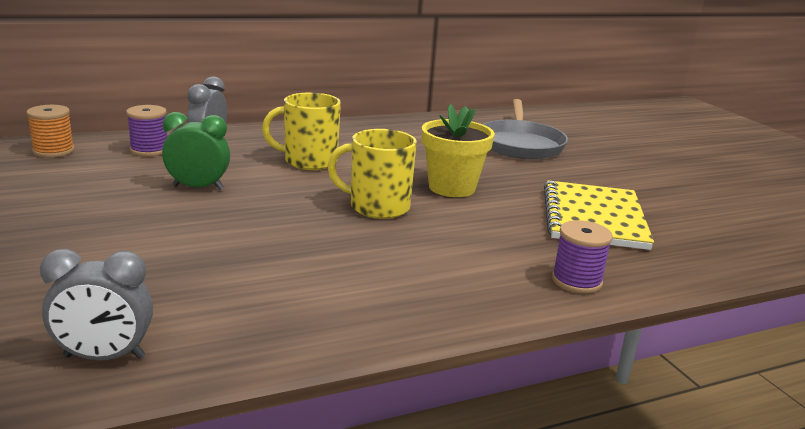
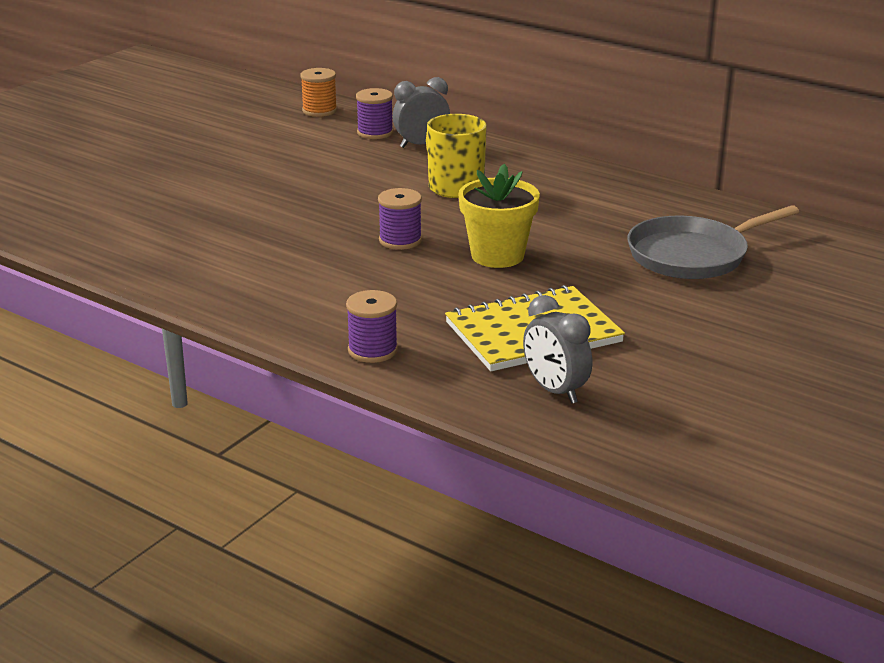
camera: 60 degrees right, 5 degrees up
grey clock [40,249,153,360] -> grey clock moved to [523,295,592,404]
green clock [162,112,230,190] -> none
yellow mug [328,129,417,219] -> purple spool [378,188,422,250]

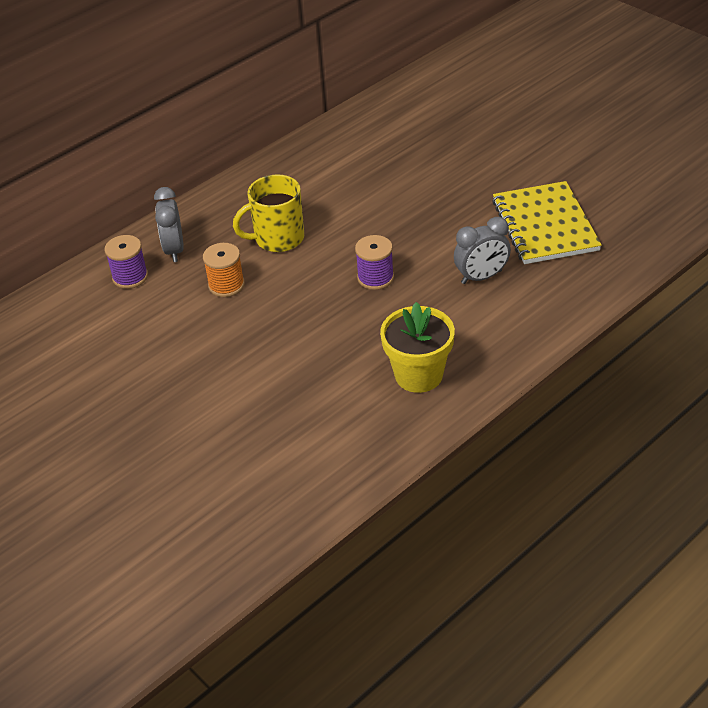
camera: 75 degrees left, 15 degrees up
orange spool [300,68,337,117] -> orange spool moved to [203,243,245,297]
purple spool [346,290,398,363] -> none
yellow flower pot [458,164,540,268] -> yellow flower pot moved to [380,302,455,393]
grey clock [523,295,592,404] -> grey clock moved to [454,217,511,284]
grey pan [627,205,799,279] -> none

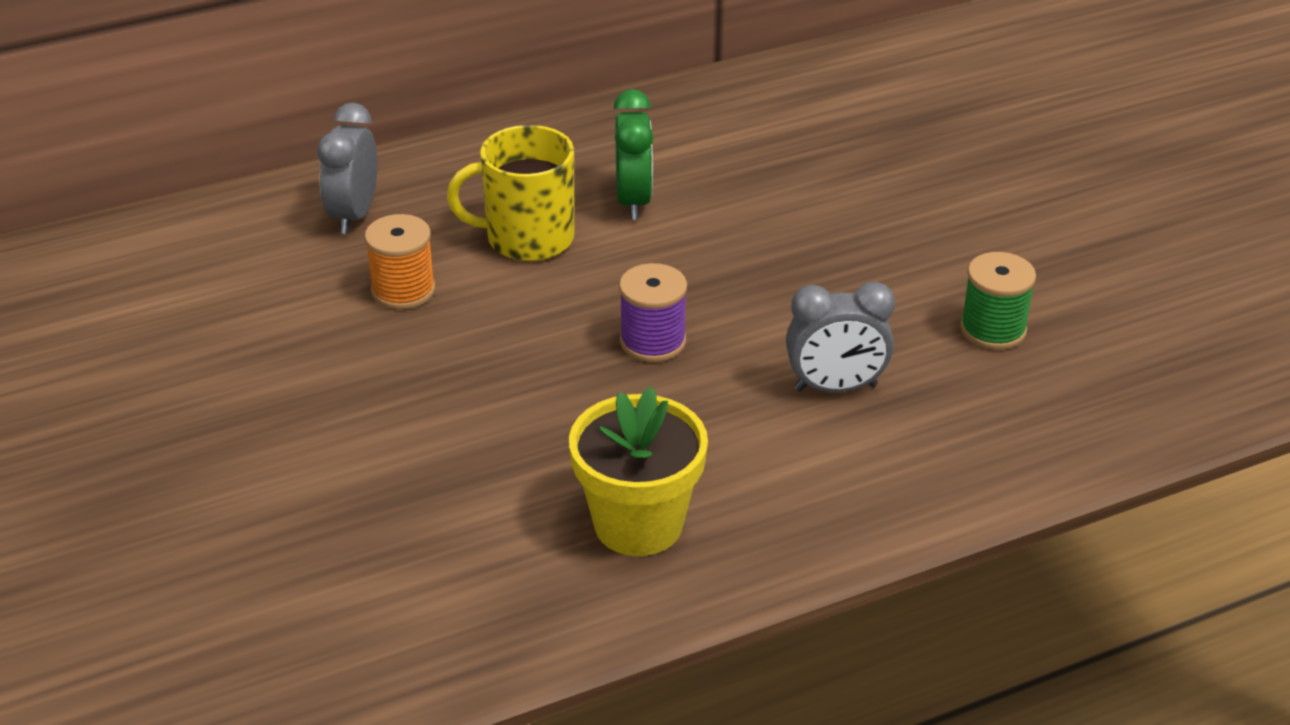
camera: 15 degrees right, 5 degrees down
purple spool [105,235,148,289] -> none
yellow notebook [492,181,602,264] -> green spool [960,252,1036,350]
none -> green clock [613,89,653,219]

